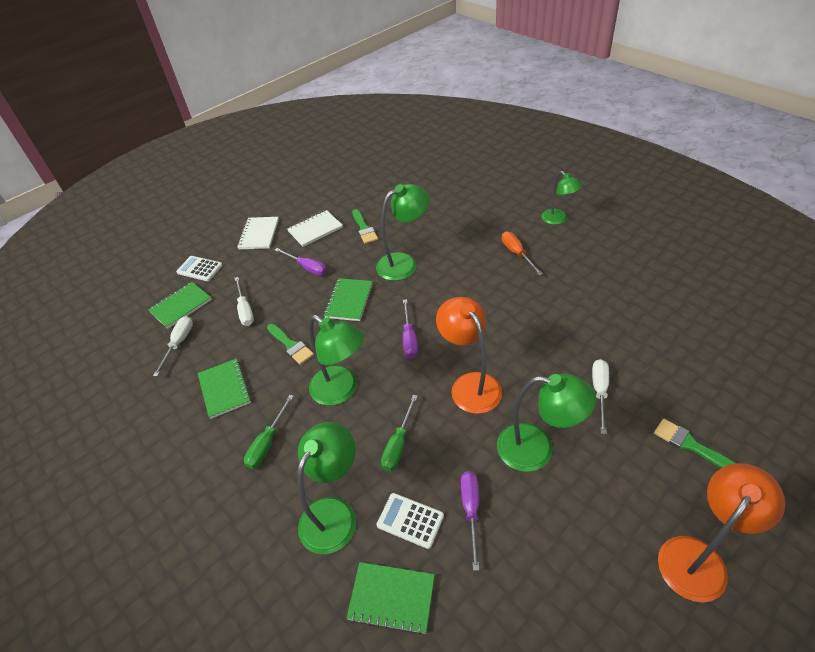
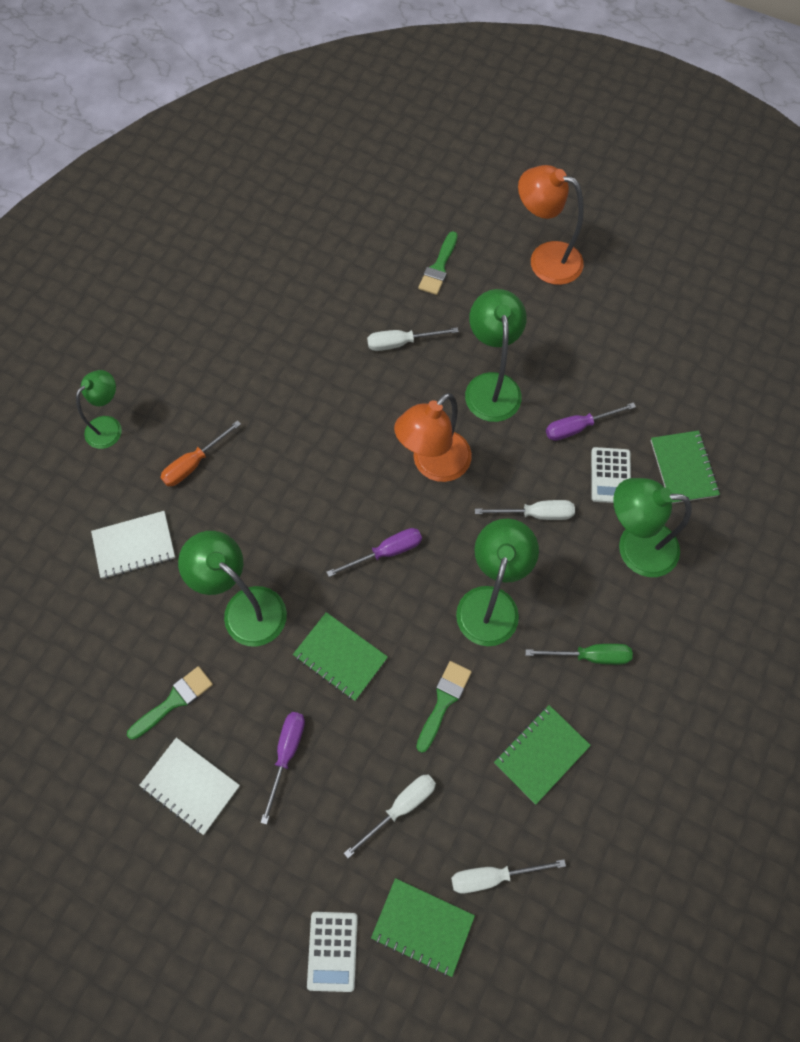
camera: 115 degrees left, 20 degrees up
white notebook [237,217,279,249] -> white notebook moved to [91,511,175,579]
green notebook [324,278,373,321] -> green notebook turned 45 degrees clockwise [293,612,388,701]
green screwdriver [381,395,418,471] -> white screwdriver [475,500,575,520]

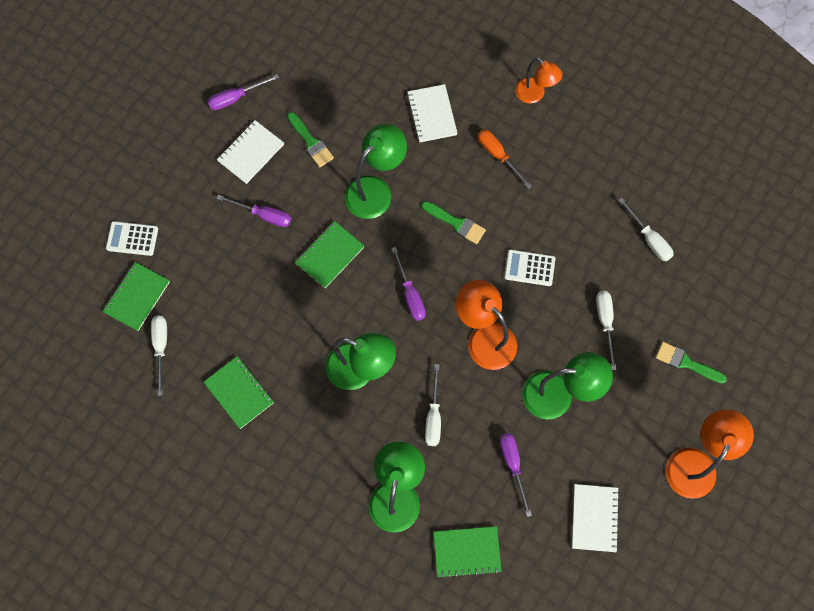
camera: 95 degrees right, 5 degrees up
green lamp [76,370,122,449] -> orange lamp [515,58,563,103]
white screwdriver [344,774,436,858] -> white screwdriver moved to [618,198,673,261]
green brush [416,661,472,753] -> green brush moved to [422,201,486,244]
green screwdriver [525,644,633,665] -> none
white calculator [591,447,631,503] -> white calculator moved to [504,249,555,286]
none -> purple screwdriver [207,74,279,110]
none -> white notebook [572,484,620,552]

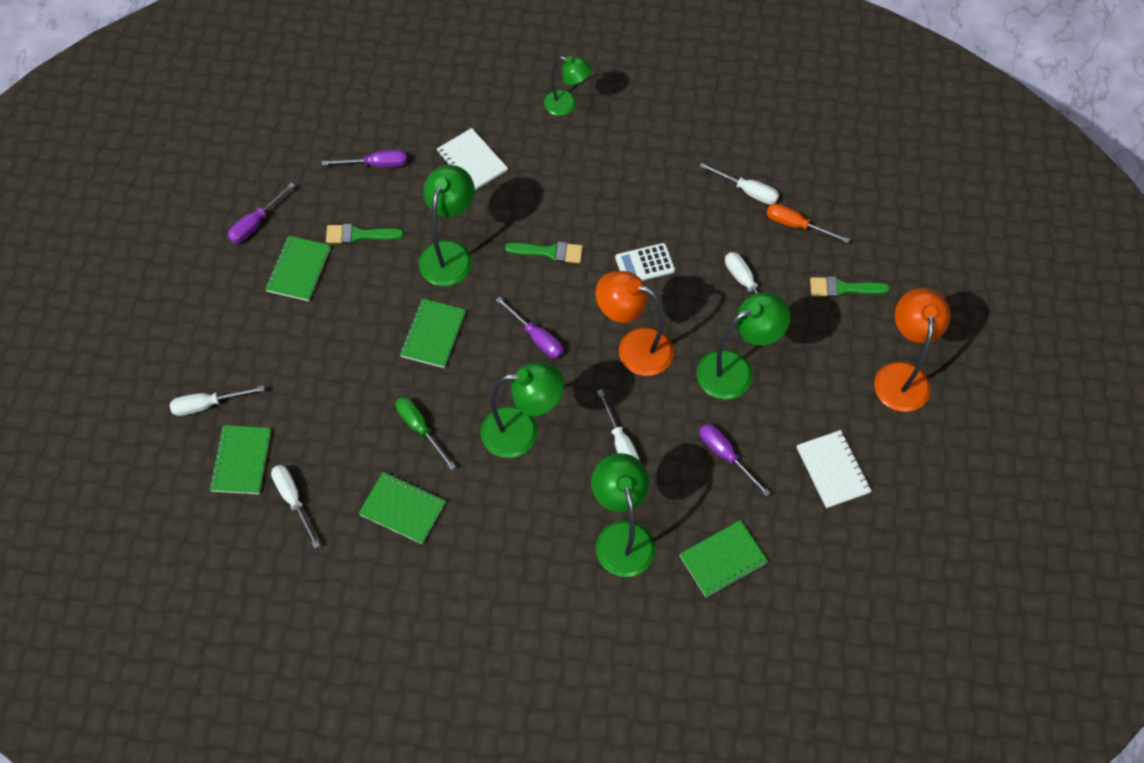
camera: 25 degrees left, 10 degrees down
white calculator [106,221,158,256] -> white screwdriver [170,385,265,416]
white notebook [217,120,284,184] -> green notebook [265,236,331,301]
purple screwdriver [217,195,291,227] -> purple screwdriver moved to [322,149,407,167]
green brush [287,112,334,167] -> green brush turned 150 degrees clockwise [326,224,404,244]
orange screwdriver [478,130,532,189] -> orange screwdriver moved to [766,203,850,243]
orange lamp [515,58,563,103] -> green lamp [544,56,591,116]
none -> green screwdriver [396,397,456,470]

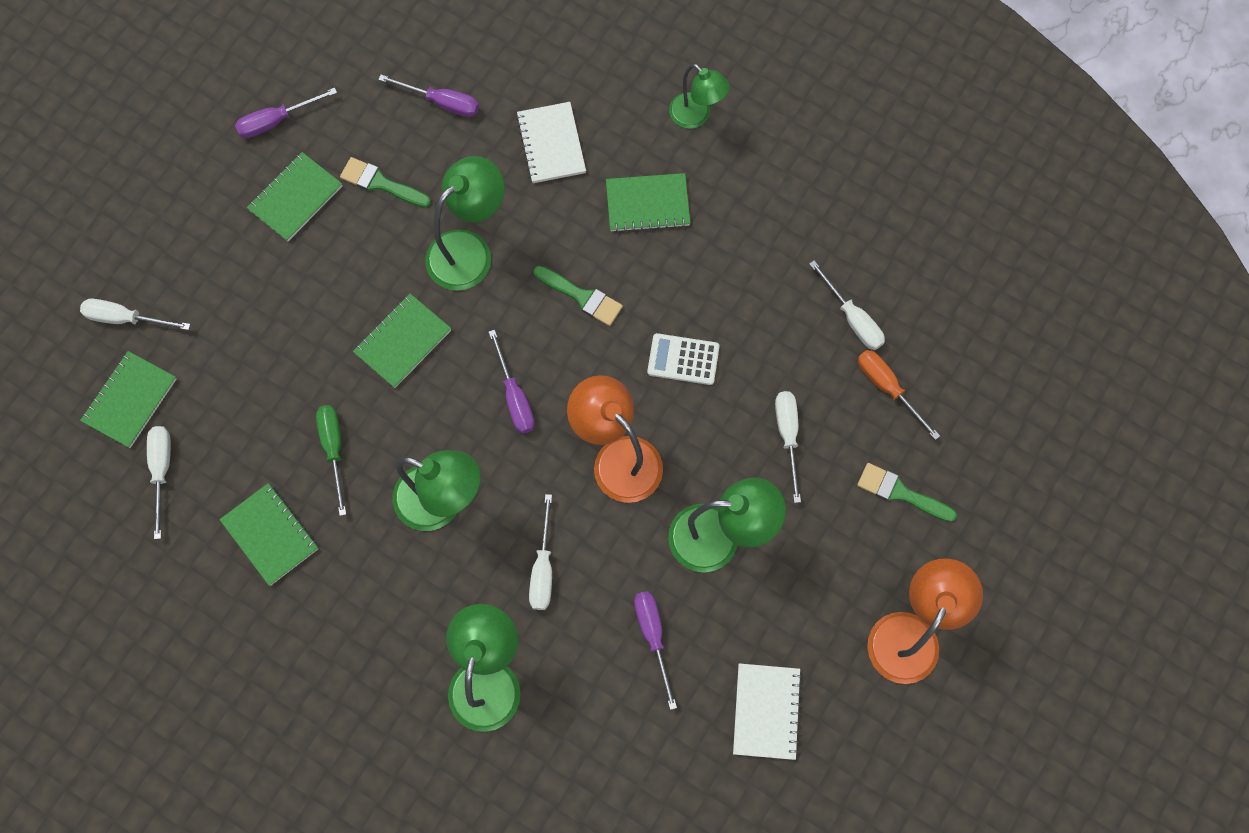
camera: 25 degrees right, 10 degrees up
green notebook [679,520,769,598] -> green notebook moved to [606,173,690,232]

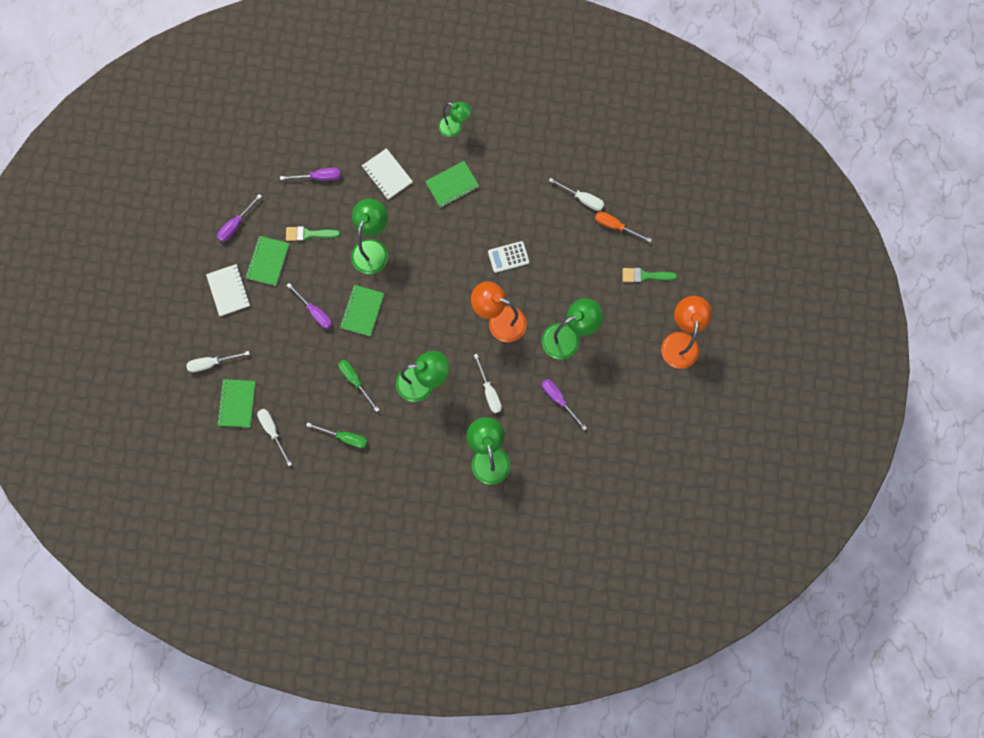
camera: 25 degrees left, 5 degrees up
green notebook [219,483,318,586] -> green screwdriver [306,422,368,448]
purple screwdriver [489,330,535,434] -> purple screwdriver moved to [287,283,332,329]
green brush [533,266,623,326] -> none
white notebook [733,663,802,760] -> white notebook moved to [206,264,250,316]
white screwdriver [775,391,801,503] -> none

